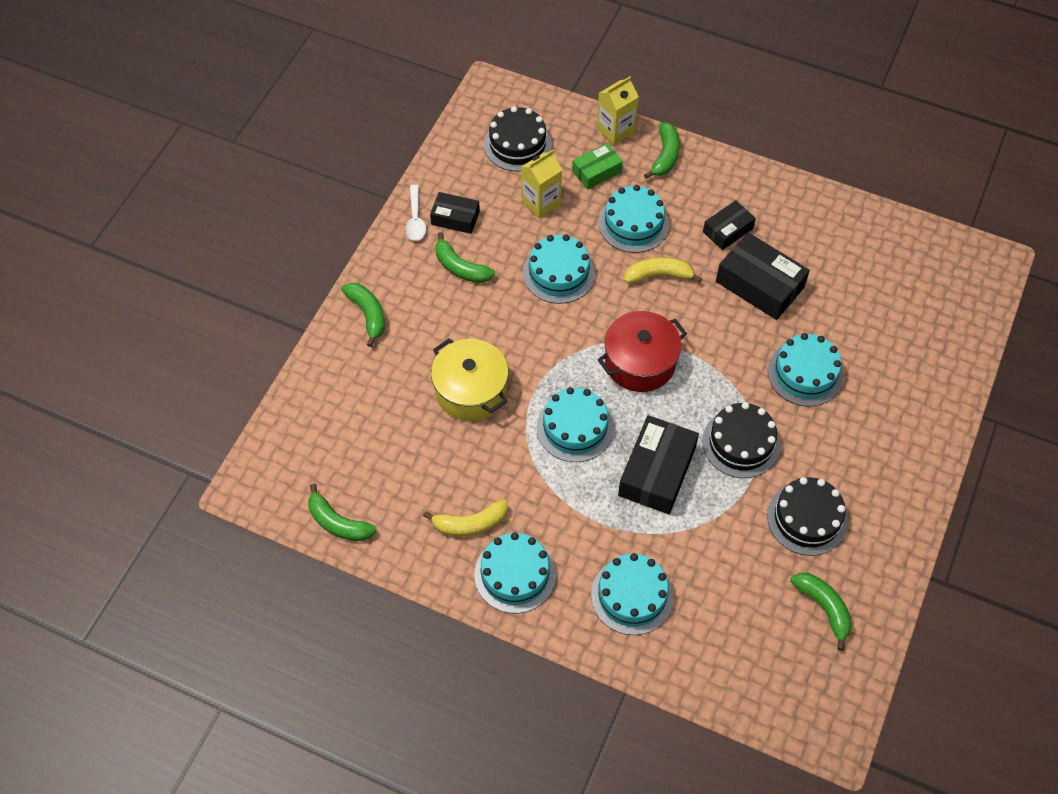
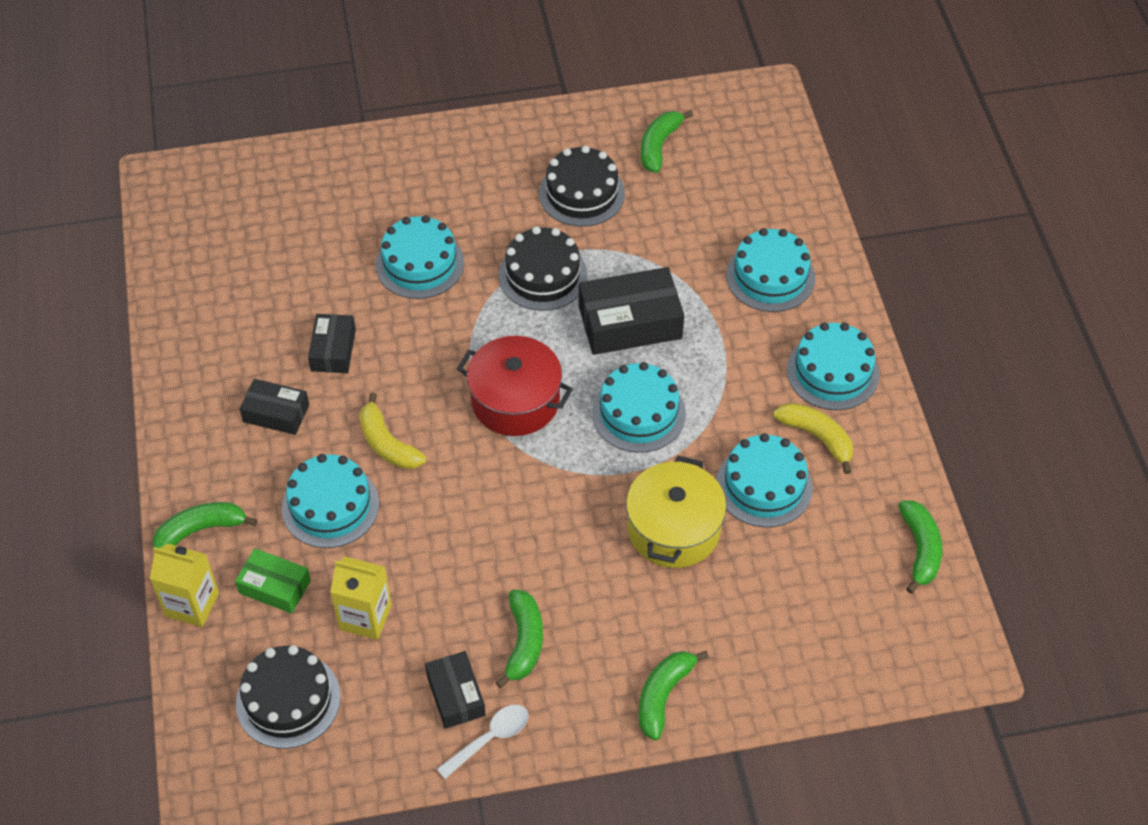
camera: 125 degrees left, 5 degrees down
turquoise cake [523,234,595,304] -> turquoise cake moved to [716,433,813,527]
black box [716,232,810,320] -> black box [308,314,356,373], size x0.59

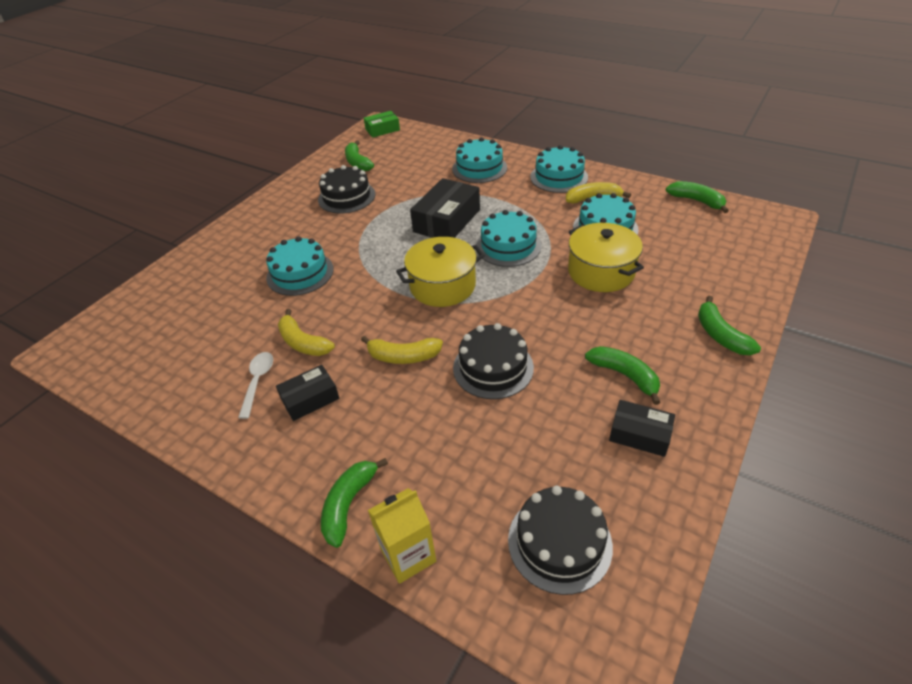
camera: 45 degrees left, 10 degrees down
green box [235,548,311,613] -> green box moved to [364,111,400,138]
turquoise cake [282,454,379,548] -> none
black box [308,314,356,373] -> yellow banana [278,309,335,356]
yellow carton [330,556,392,640] -> none
white spoon [437,705,529,779] -> white spoon moved to [238,352,273,419]
red pot [457,336,573,436] -> yellow pot [396,237,485,307]
black cake [499,226,587,311] -> black cake moved to [453,323,534,399]

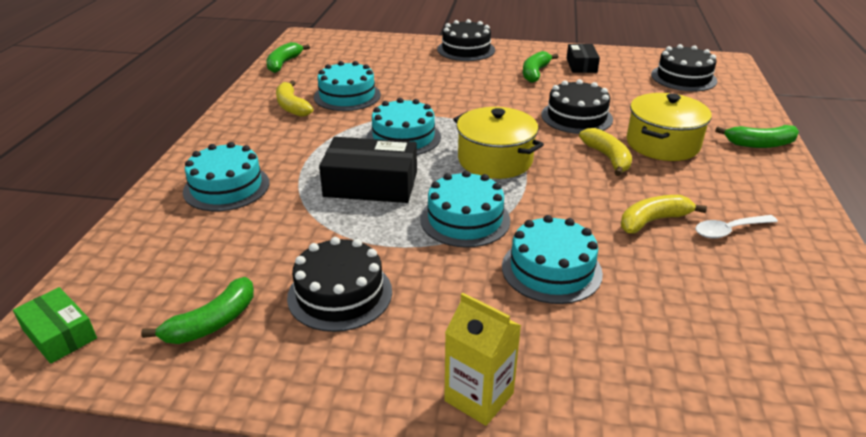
camera: 115 degrees left, 10 degrees down
black box [276,365,340,421] -> none
yellow banana [278,309,335,356] -> yellow banana turned 135 degrees counterclockwise [621,195,707,233]
yellow carton [368,488,436,584] -> yellow carton moved to [444,293,521,426]
turquoise cake [530,145,588,193] -> turquoise cake moved to [420,171,510,248]
yellow pot [568,223,644,292] -> yellow pot moved to [626,93,712,161]
green banana [698,296,761,355] -> black cake [437,19,495,61]

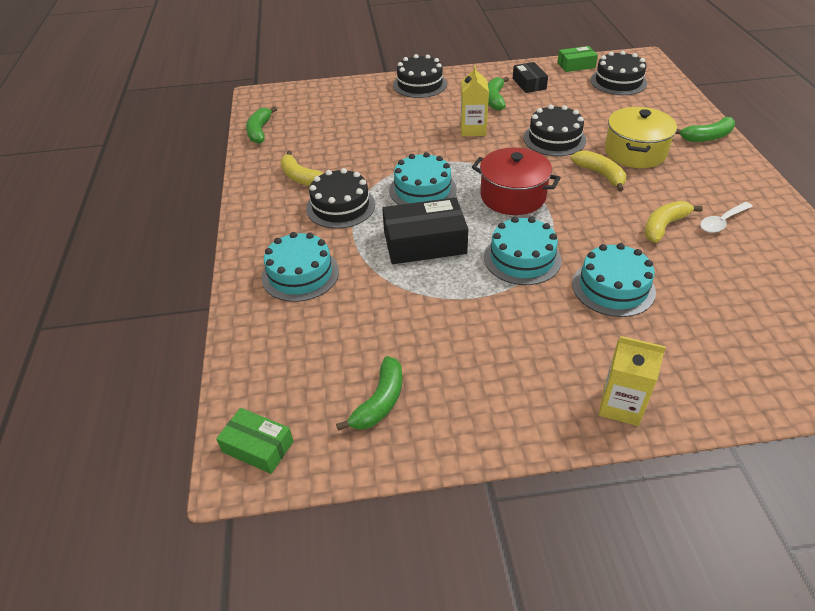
camera: 15 degrees left, 10 degrees up
black cake [287,237,392,332] -> black cake moved to [306,168,375,229]
turquoise cake [314,61,381,111] -> none
yellow pot [453,107,544,179] -> red pot [472,148,561,215]
none -> yellow carton [460,65,489,136]
none -> green box [557,46,598,72]

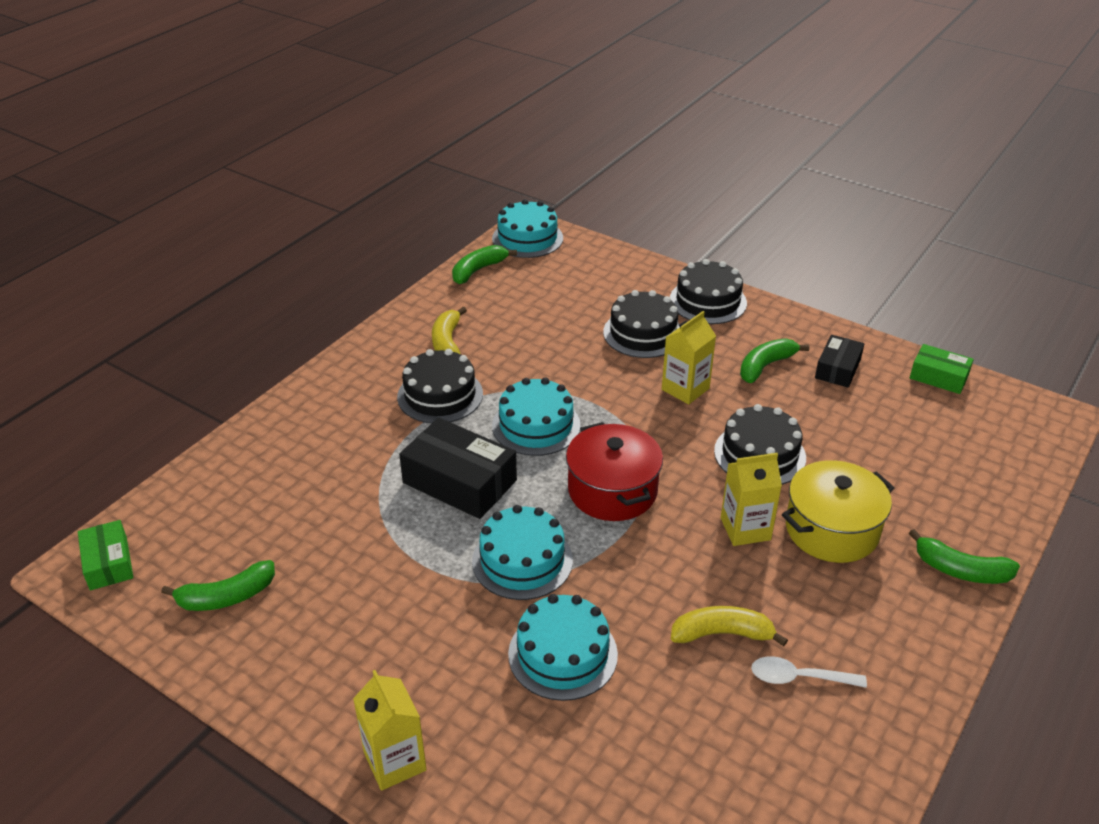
camera: 40 degrees right, 5 degrees down
turquoise cake [262,232,339,302] -> turquoise cake moved to [492,199,563,258]
yellow banana [571,150,626,192] -> yellow carton [721,453,782,546]
black cake [590,51,647,95] -> black cake moved to [603,290,679,358]

